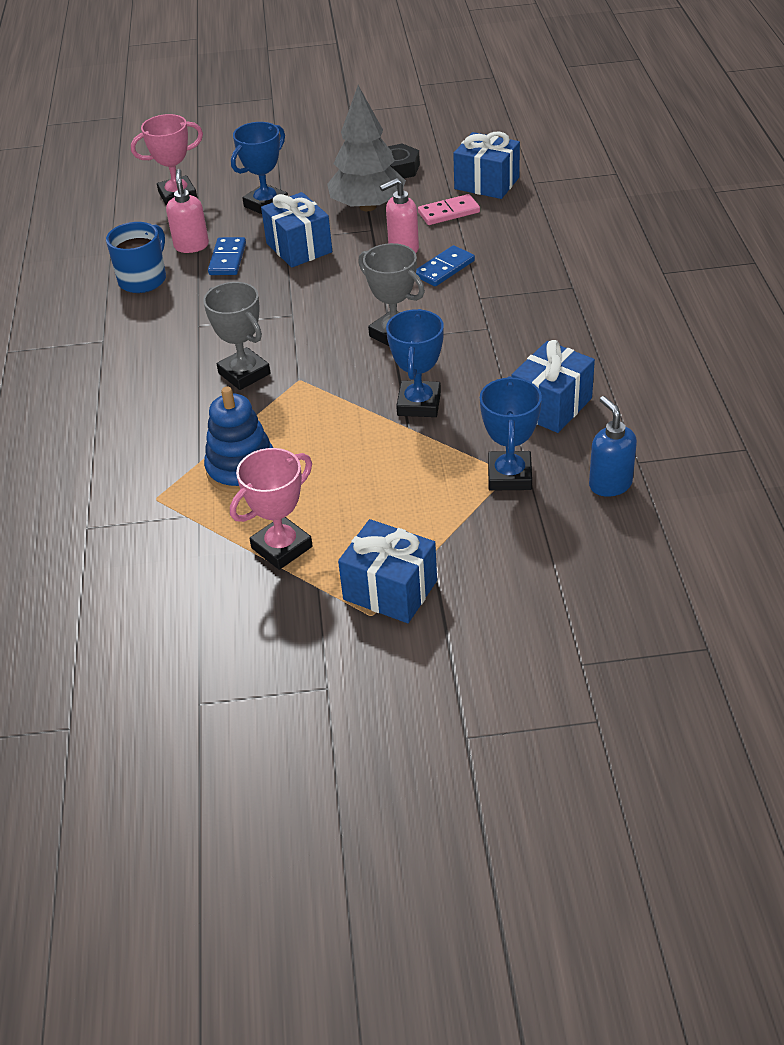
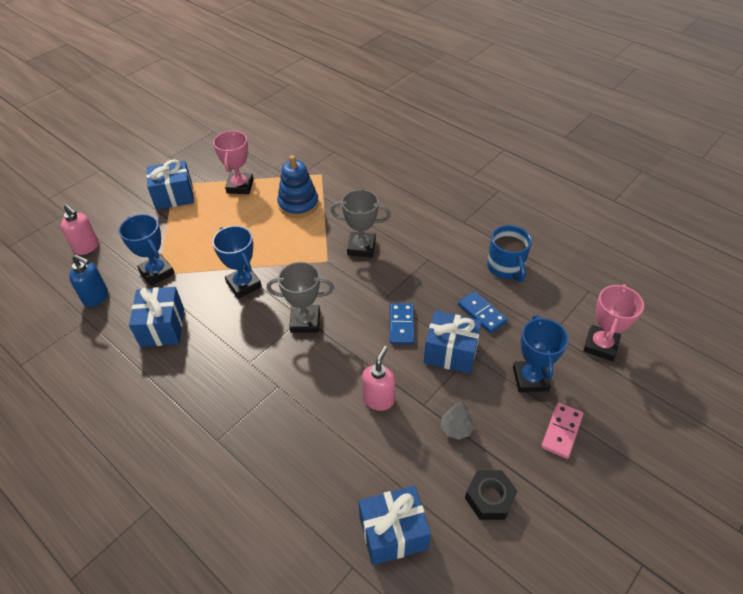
camera: 135 degrees right, 5 degrees up
pink soap dispenser [166,169,209,253] -> pink soap dispenser moved to [61,204,99,255]
grey tree [327,85,406,211] -> grey tree [441,401,474,440], size x0.44
blue domino [416,245,475,286] -> blue domino moved to [390,303,414,344]
pink domino [418,194,480,225] -> pink domino moved to [541,402,583,459]

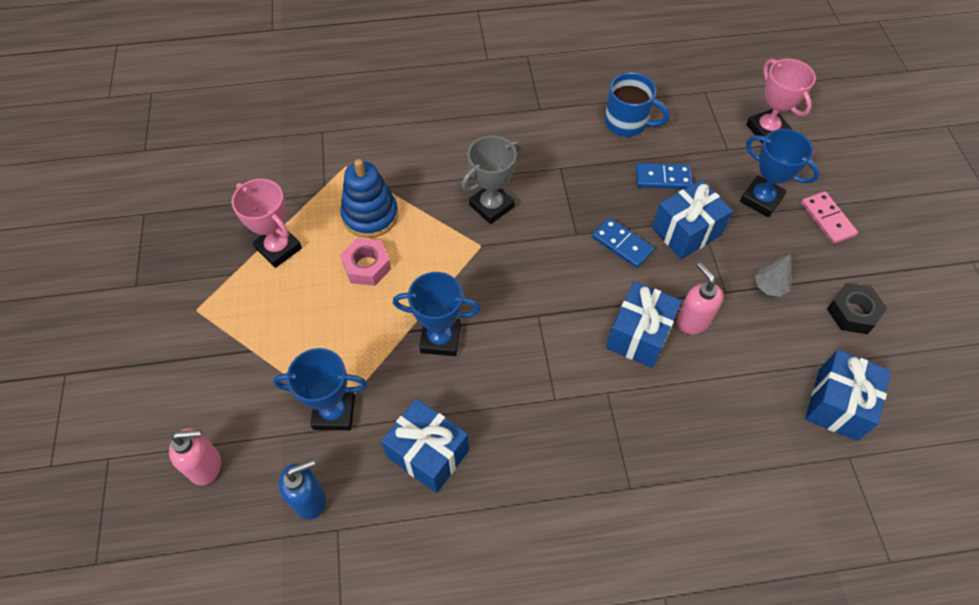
camera: 50 degrees left, 10 degrees up
blue gift [146,159,194,210] -> blue gift moved to [606,281,682,368]
grey trophy [267,262,334,333] -> none
none -> pink nut [340,238,391,286]

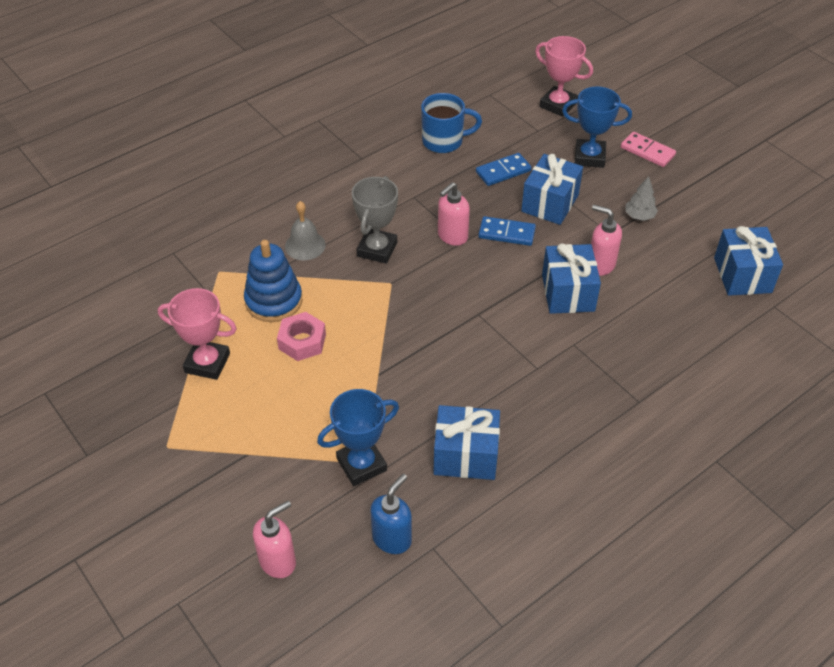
camera: 30 degrees left, 10 degrees down
blue trophy [393,272,481,356] -> none
black nut [827,283,887,334] -> none
none -> grey bell [285,201,326,260]
none -> pink soap dispenser [438,182,470,246]

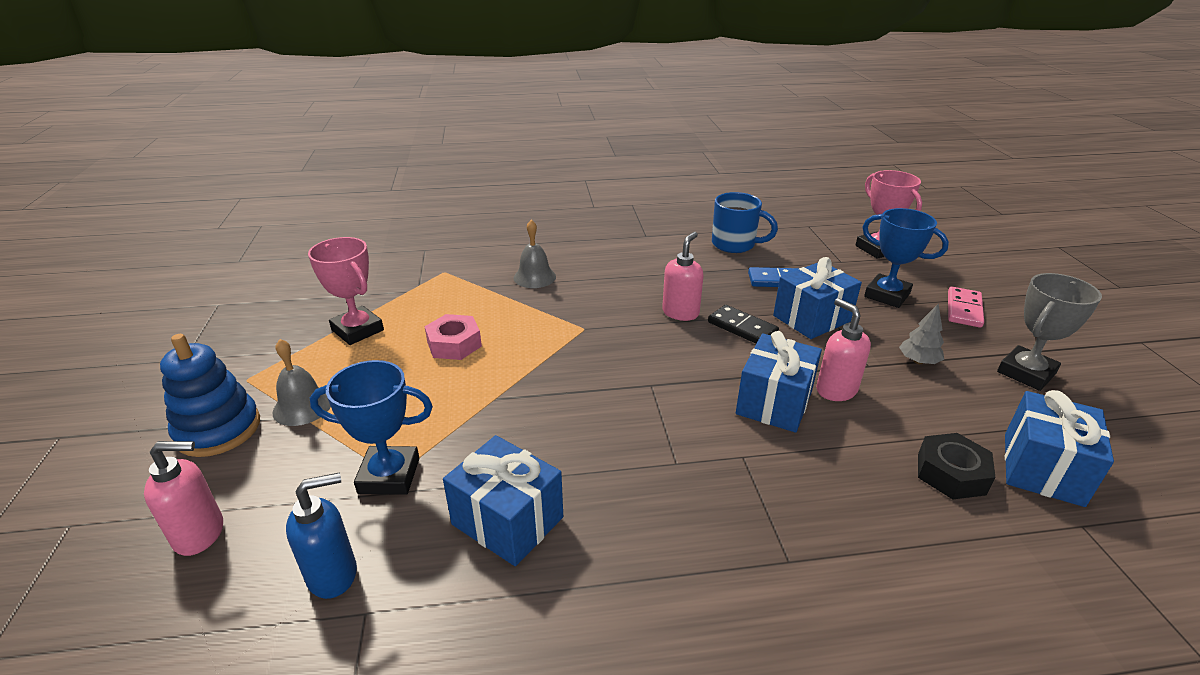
camera: 30 degrees right, 15 degrees down
blue stacking toy [244,240,302,322] -> blue stacking toy moved to [160,334,260,457]
grey trophy [352,176,398,264] -> grey trophy moved to [997,273,1102,391]
pink soap dispenser [438,182,470,246] -> pink soap dispenser turned 135 degrees clockwise [662,232,703,321]
blue domino [478,216,536,246] -> black domino [708,305,779,344]
pink domino [621,132,676,167] -> pink domino turned 45 degrees clockwise [948,287,984,328]
none -> grey bell [272,339,331,426]
none -> black nut [918,433,995,499]

